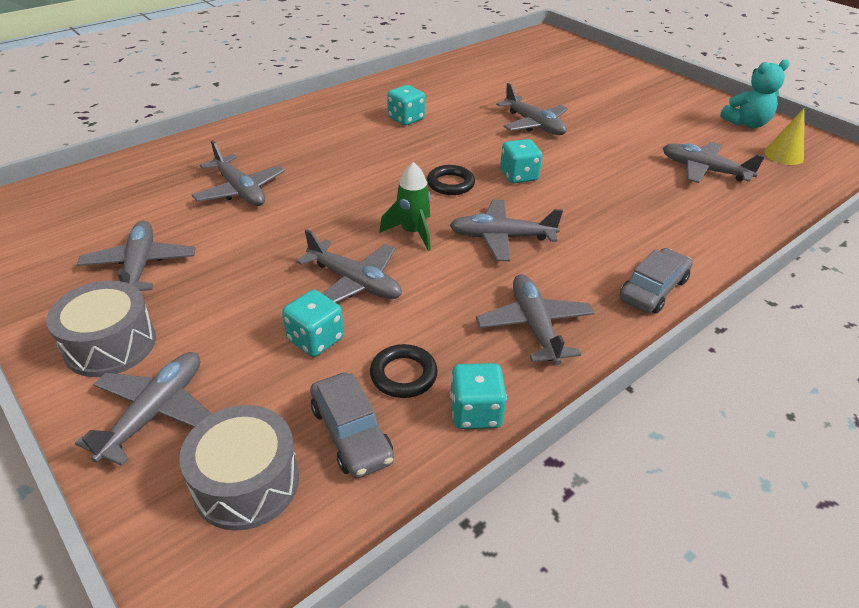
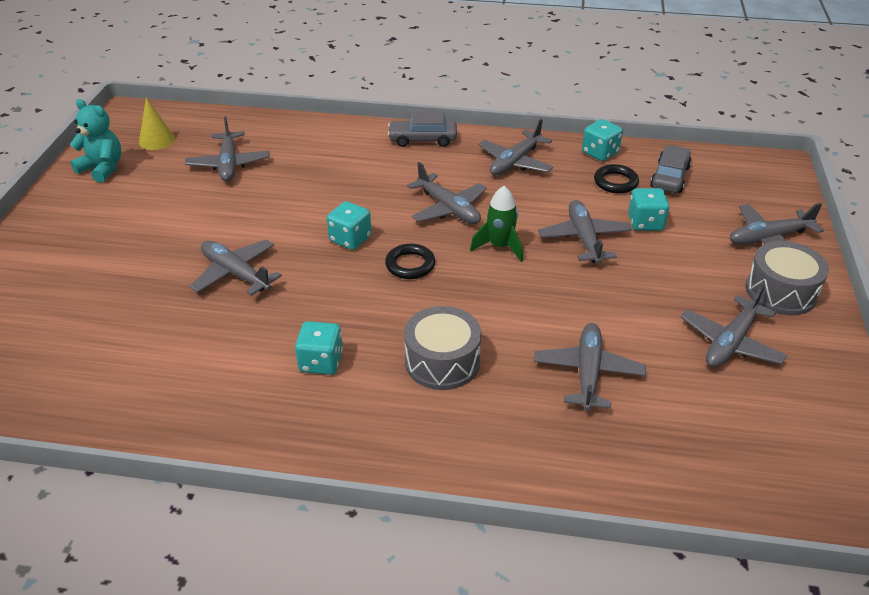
camera: 130 degrees left, 0 degrees up
grey drum [179,405,299,531] -> grey drum moved to [404,306,481,390]
grey plane [496,83,568,135] -> grey plane turned 60 degrees counterclockwise [190,239,282,296]

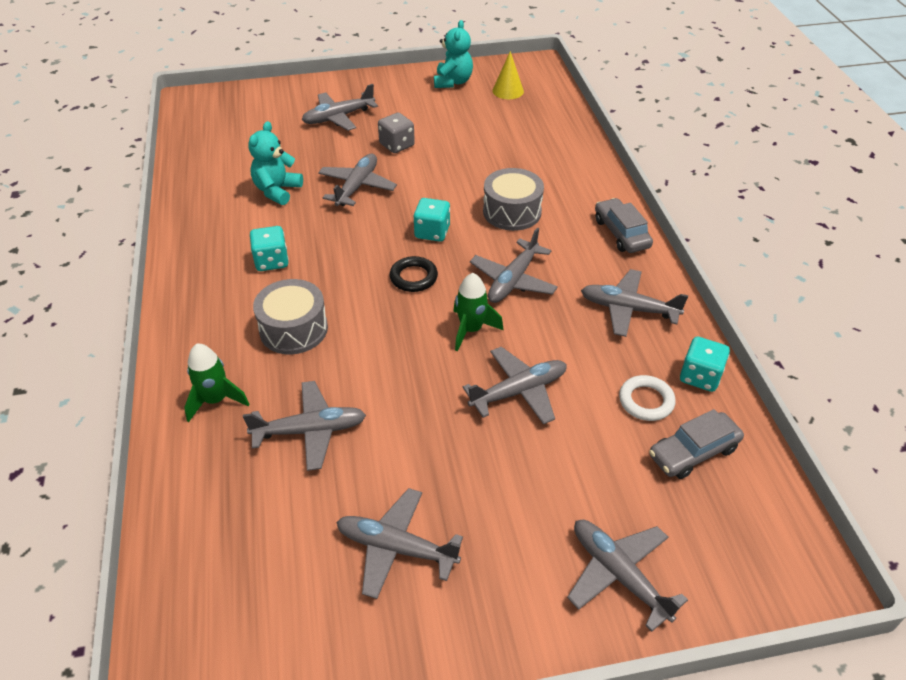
camera: 70 degrees right, 5 degrees up
grey plane [185,116,270,182] -> grey plane moved to [302,84,378,131]
black ring [594,164,639,194] -> white ring [619,375,676,421]
turquoise dice [628,188,669,231] -> none
grey car [650,145,691,193] -> grey car turned 150 degrees clockwise [649,409,744,479]
grey drum [745,241,829,315] -> grey drum moved to [483,168,544,231]
none -> green rocket [184,344,250,422]
none -> turquoise teddy bear [248,121,303,205]
none -> grey dice [378,113,415,153]

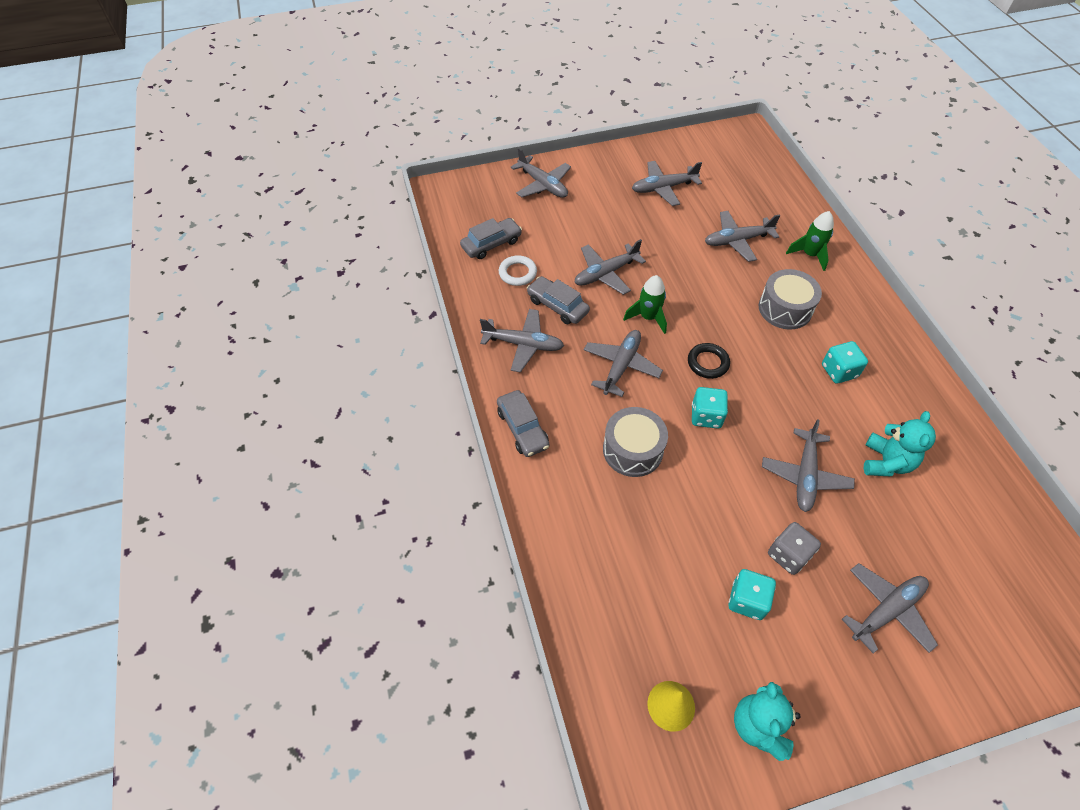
camera: 175 degrees right, 10 degrees up
grey plane [337,488,463,599] -> grey plane turned 150 degrees clockwise [632,161,702,206]
turquoise dice [680,337,730,392] -> turquoise dice moved to [728,569,776,620]
none -> grey car [527,276,590,324]

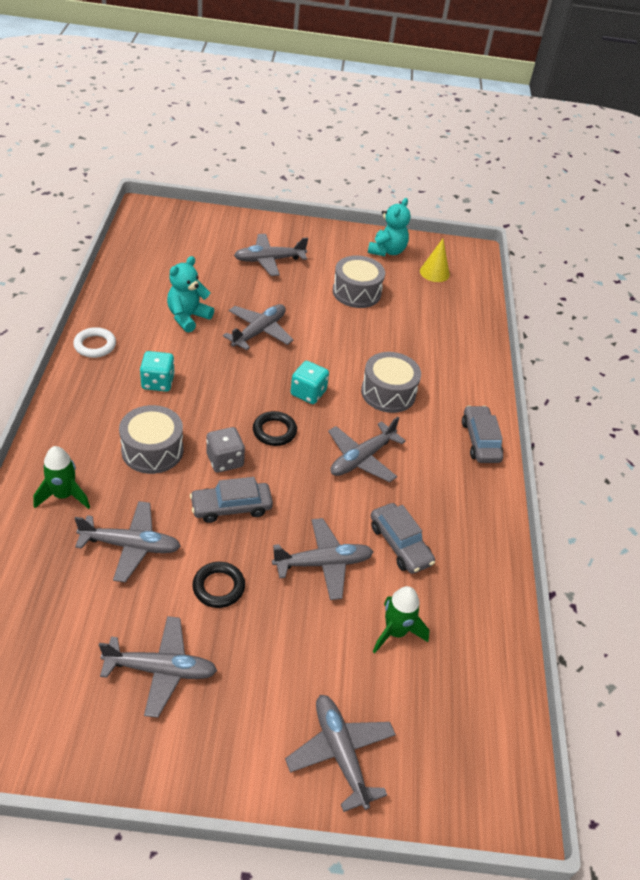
camera: 165 degrees left, 10 degrees down
grey car [460,218,522,259] -> grey car moved to [190,477,273,523]
grey plane [480,309,564,372] -> none
white ring [499,255,537,286] -> white ring moved to [73,327,116,358]
green rocket [623,275,667,334] -> green rocket moved to [373,586,430,653]
turquoise dice [728,569,776,620] -> grey drum [333,255,385,308]
grey dice [768,522,821,575] -> grey dice moved to [206,427,245,473]
none -> black ring [192,562,245,608]

